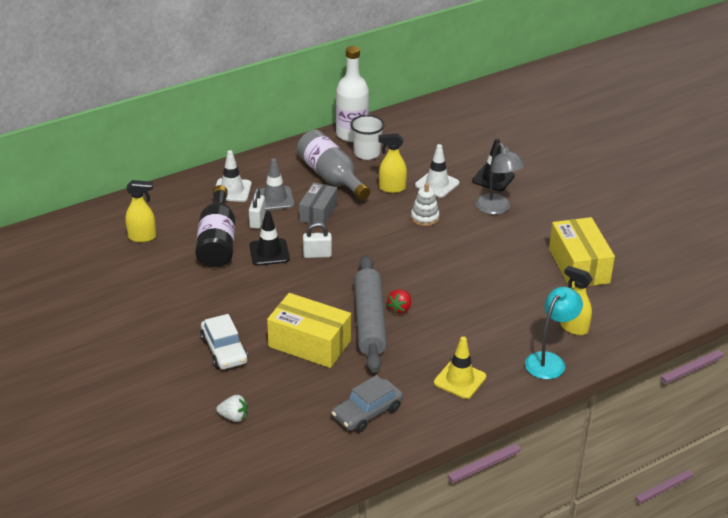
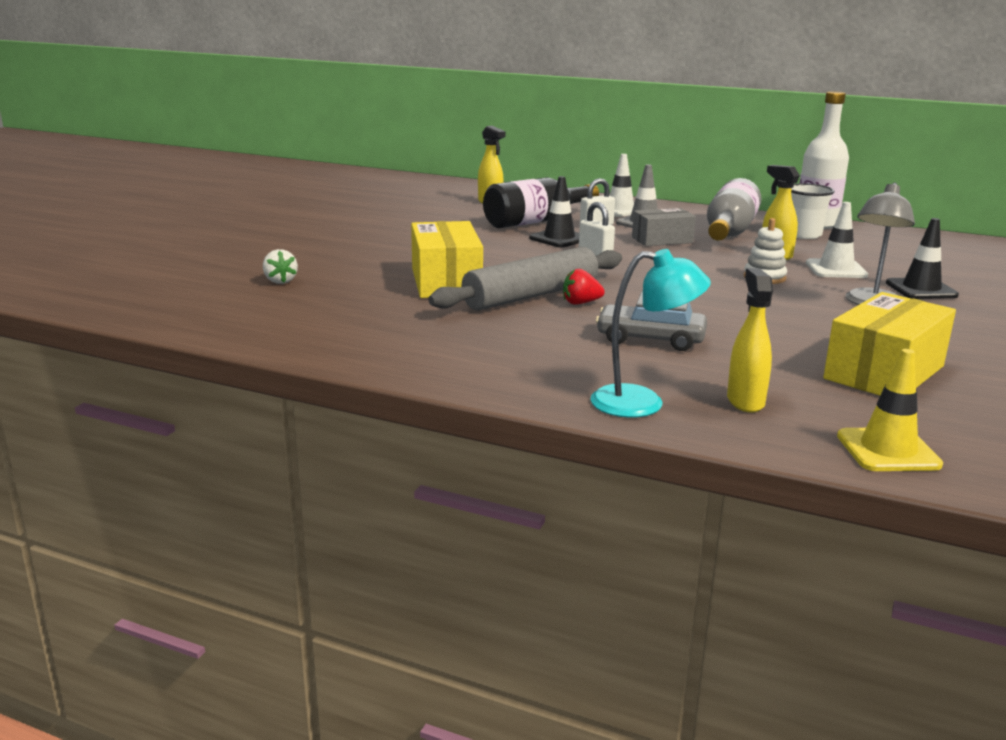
camera: 55 degrees right, 15 degrees down
white car [200,314,248,369] -> none
grey car [332,375,403,433] -> grey car moved to [596,292,707,351]
yellow traffic cone [434,337,486,399] -> yellow traffic cone moved to [837,349,943,471]

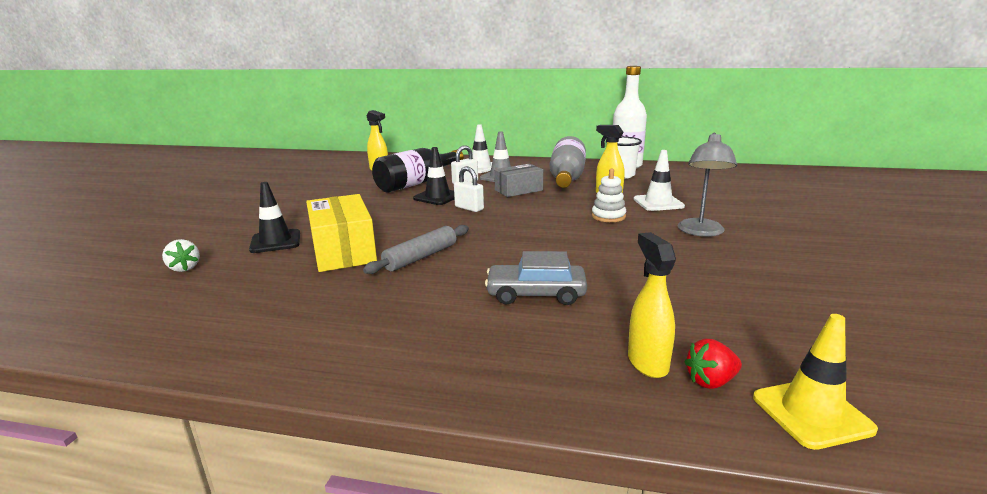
camera: 10 degrees left, 0 degrees up
grey rolling pin [428,247,622,311] -> grey rolling pin [363,225,469,274], size x0.63
red strawberry [563,269,605,305] -> red strawberry moved to [685,339,742,389]
turquoise lamp [590,249,711,418] -> none
yellow box [823,292,956,396] -> none
black traffic cone [886,218,959,299] -> black traffic cone moved to [249,182,300,253]

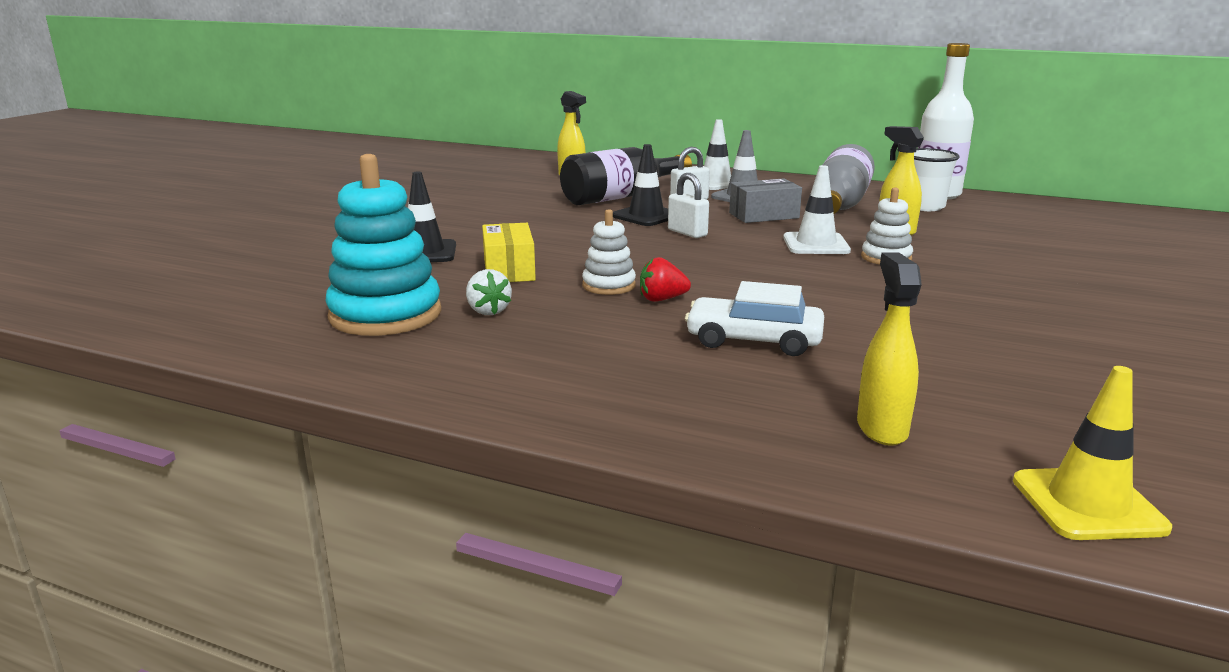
camera: 10 degrees right, 0 degrees up
white strawberry [162,239,200,272] -> white strawberry moved to [466,269,512,315]
yellow box [306,194,377,272] -> yellow box [482,223,536,282], size x0.65
grey rolling pin [363,225,469,274] -> white stacking toy [582,209,636,295]
grey car [485,251,587,305] -> white car [685,281,824,356]
white traffic cone [633,150,685,211] -> white traffic cone moved to [783,165,851,254]
grey lamp [678,133,737,237] -> none
red strawberry [685,339,742,389] -> red strawberry moved to [640,257,691,302]
none -> turquoise stacking toy [326,154,441,336]

